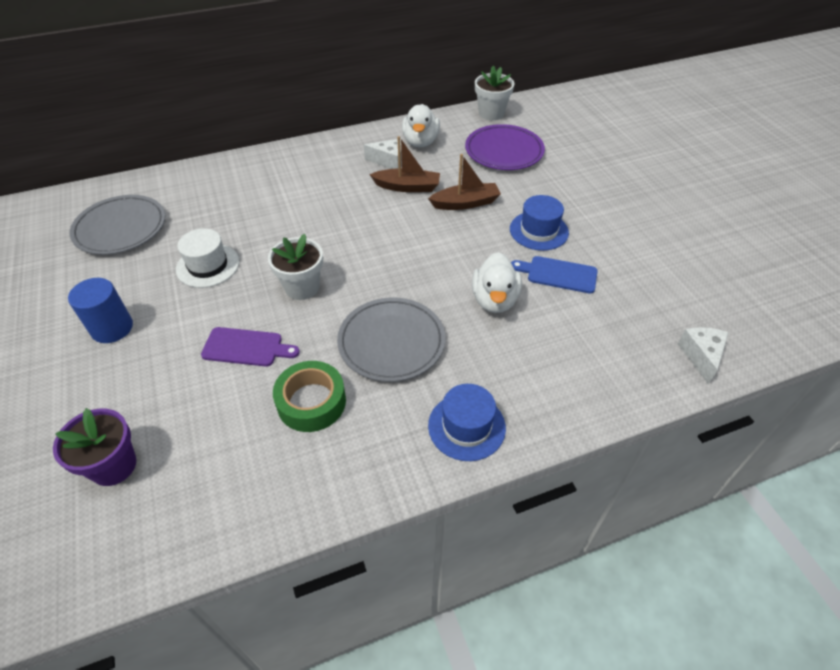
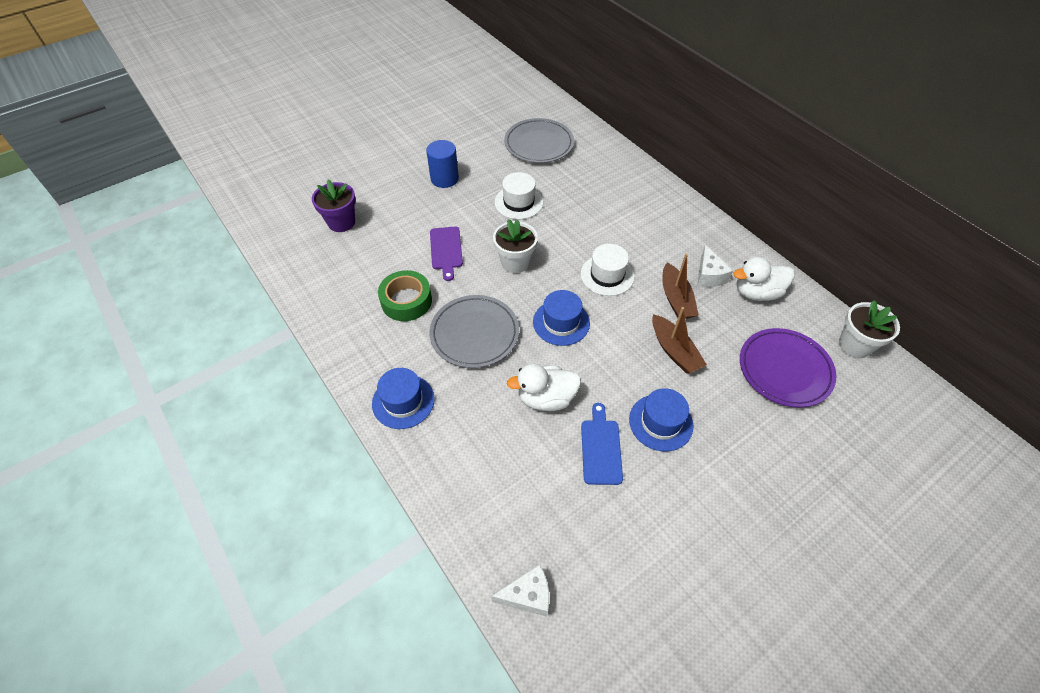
camera: 75 degrees right, 5 degrees up
none -> blue hat [533,290,590,346]
none -> white hat [580,244,635,296]

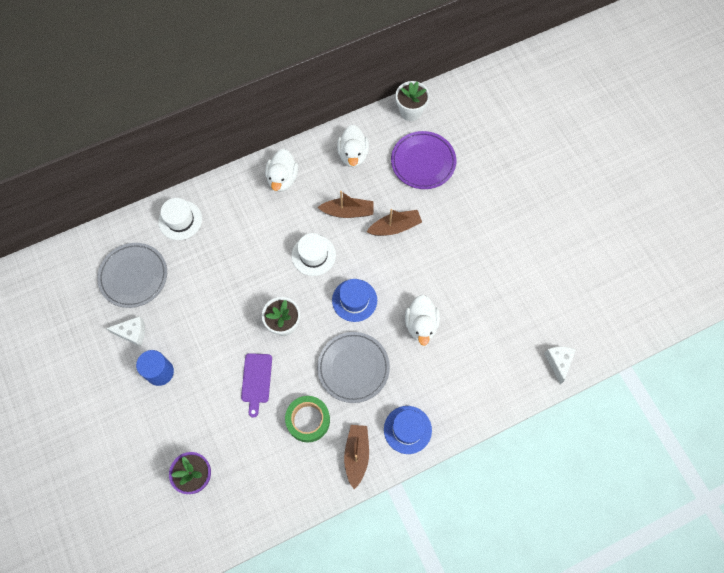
camera: 80 degrees left, 15 degrees up
purple cutting board [430,227,463,281] -> purple cutting board turned 90 degrees clockwise [241,353,272,418]
white hat [494,172,543,219] -> white hat moved to [158,198,202,240]
blue cutting board [581,403,623,485] -> none
blue hat [629,388,693,452] -> none
white cheese [697,245,733,287] -> white cheese moved to [106,316,145,346]
none -> white duck [265,149,298,192]
none -> brown boat [344,425,369,489]

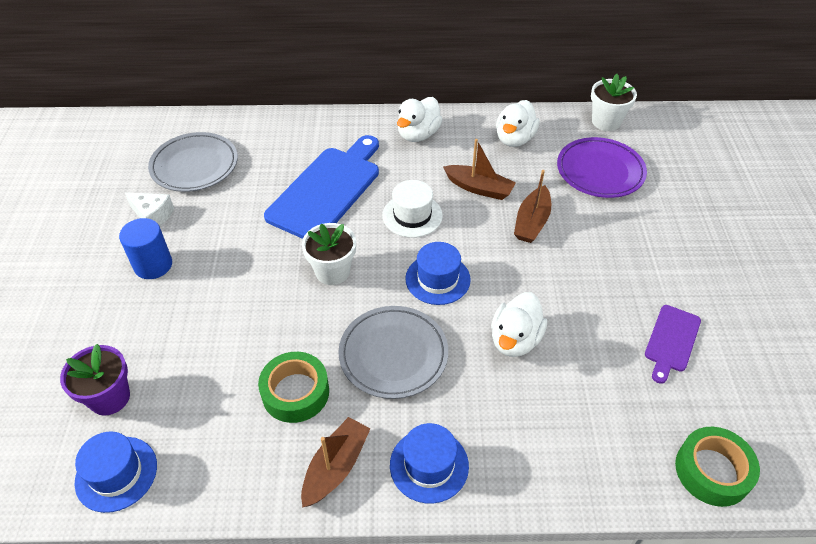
camera: 25 degrees right, 20 degrees down
white hat [158,198,202,240] -> none
purple cutting board [241,353,272,418] -> purple cutting board moved to [645,305,701,384]
brown boat [367,209,422,236] -> brown boat turned 105 degrees clockwise [514,170,551,243]
white cheese [544,347,576,385] -> green tape [675,427,760,507]
none -> blue hat [75,432,157,513]
none -> blue cutting board [264,135,379,239]

